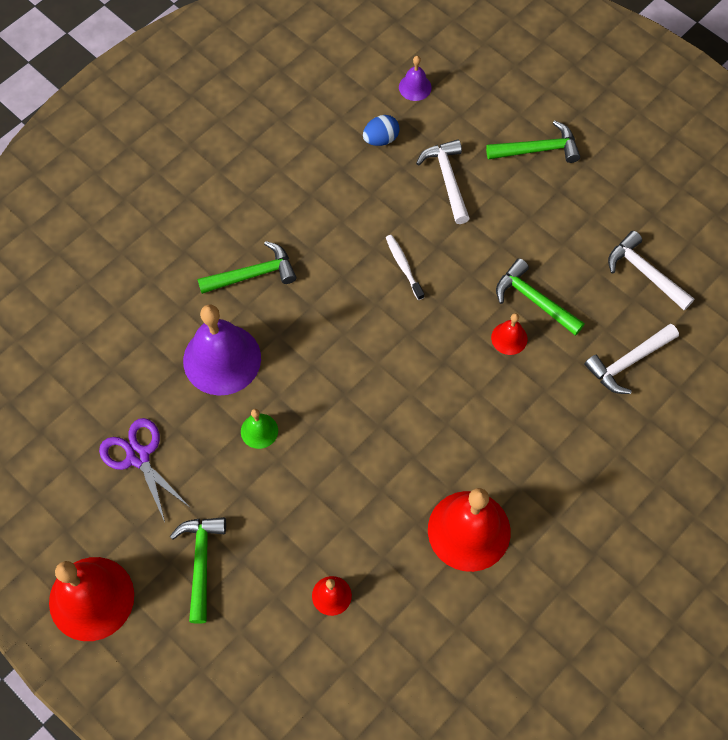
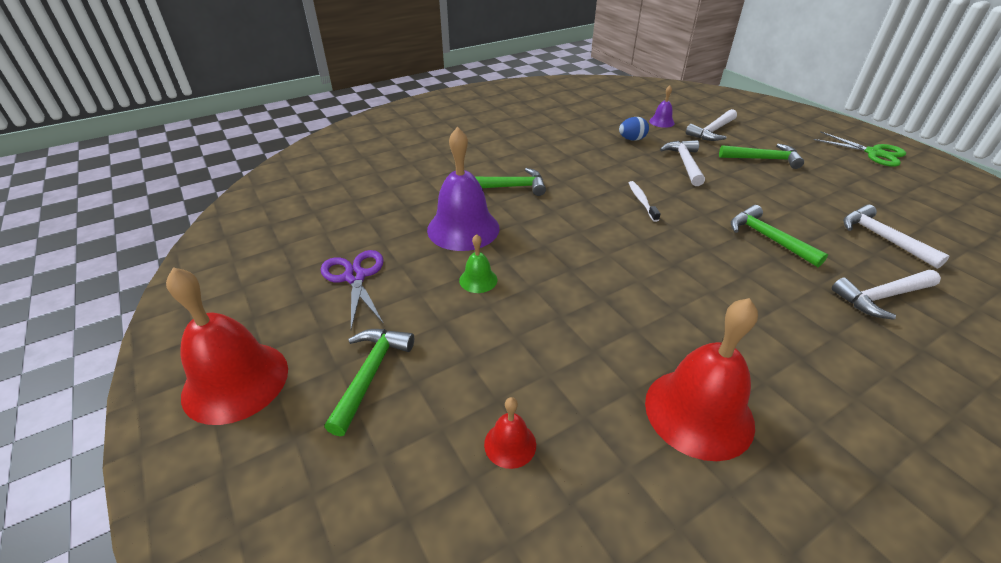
camera: 15 degrees right, 25 degrees down
red bell [491,313,528,355] -> none
none -> white hammer [686,109,737,141]
none -> green scissors [814,131,906,167]

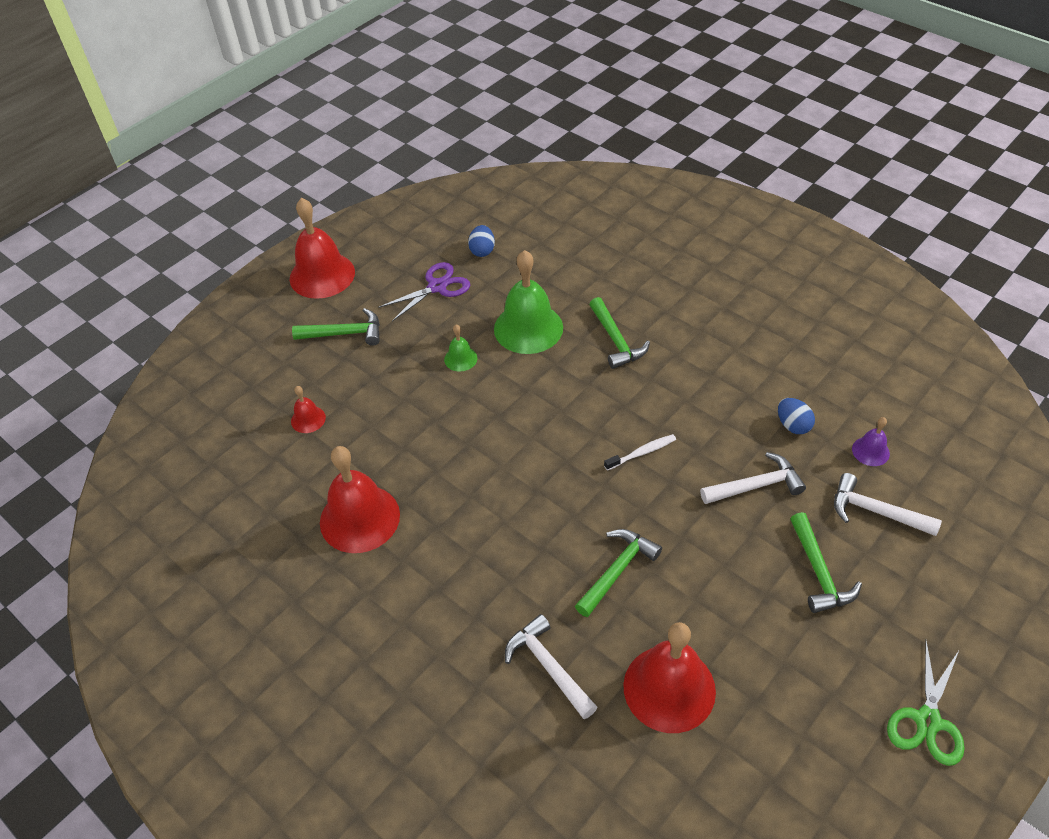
camera: 75 degrees right, 10 degrees up
purple bell [427,127,499,251] -> green bell [494,250,563,354]
white hammer [843,204,950,269] -> red bell [623,622,716,733]
none -> blue egg [468,225,495,257]

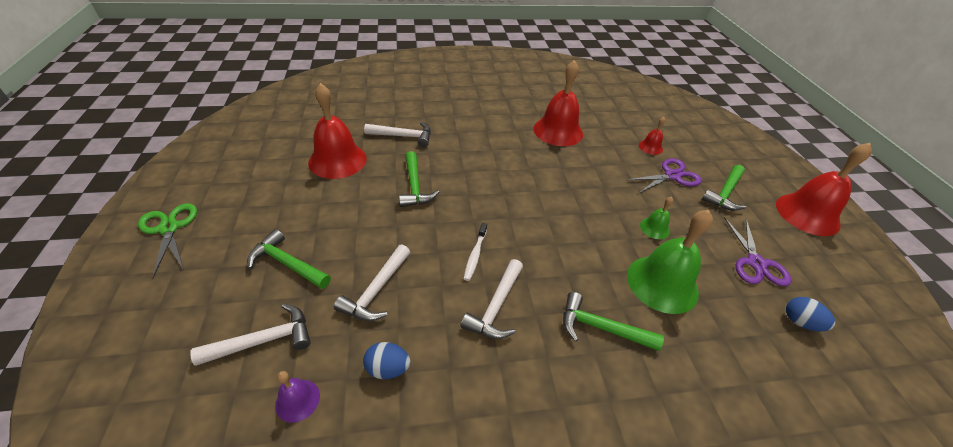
camera: 125 degrees right, 5 degrees down
none -> white hammer [460,259,523,339]
none -> purple scissors [627,158,702,193]

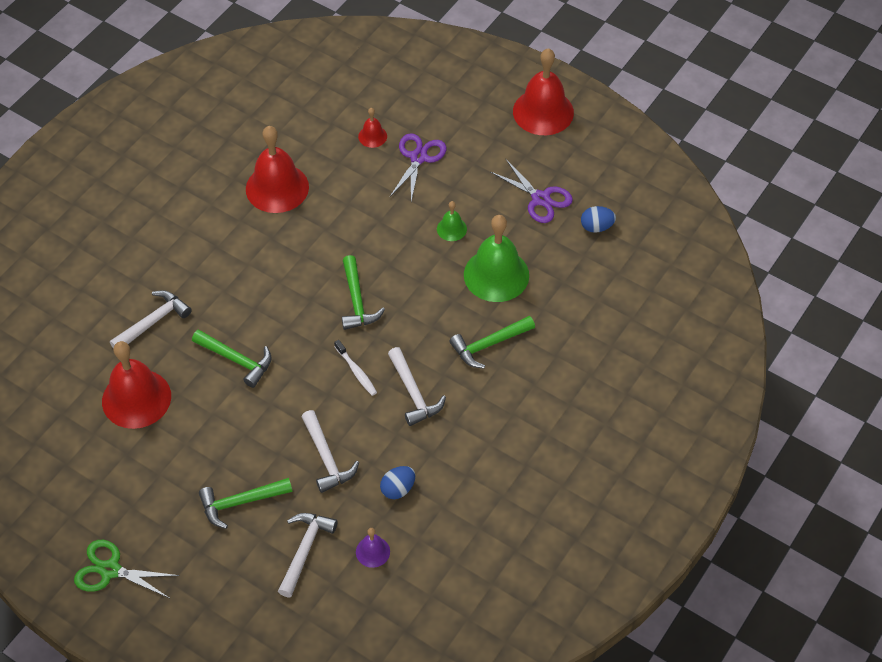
camera: 45 degrees left, 10 degrees up
green hammer [702,165,746,211] -> green hammer moved to [342,255,385,330]

